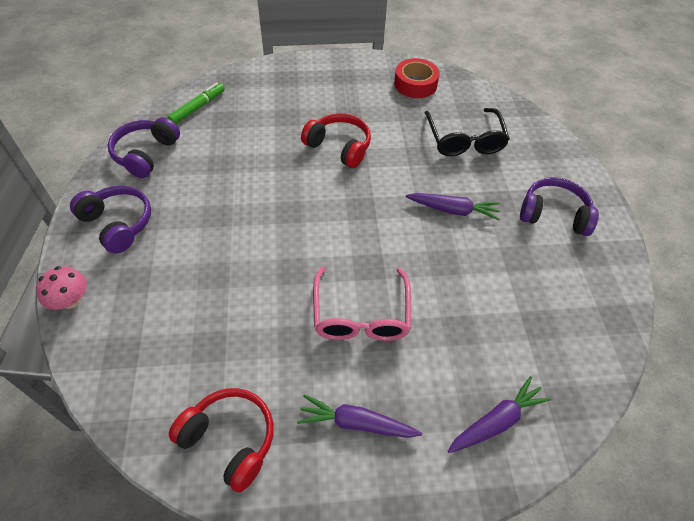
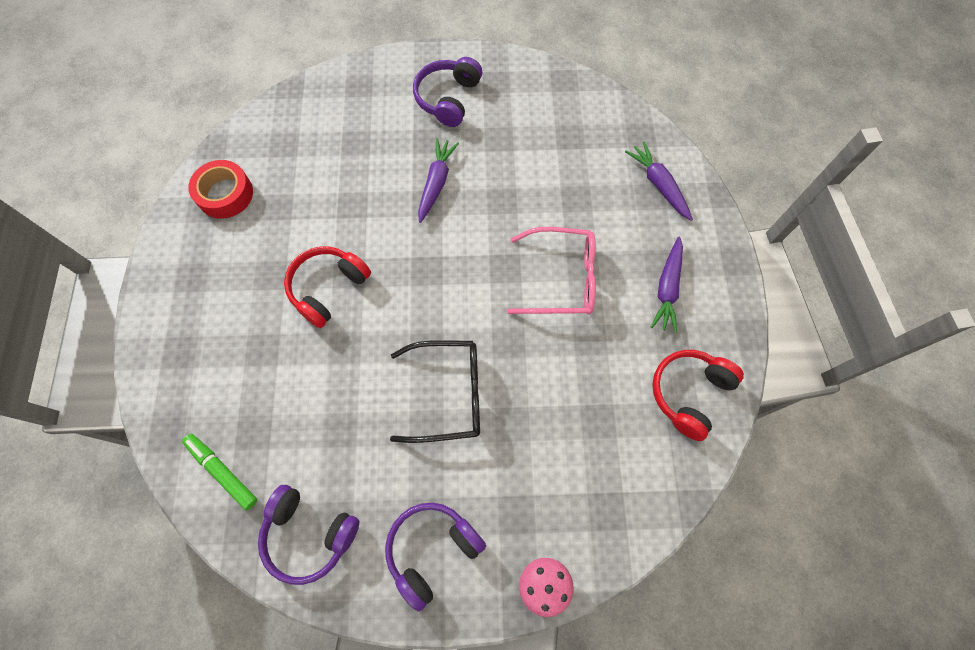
camera: 85 degrees left, 15 degrees up
black glasses [425,108,510,156] -> black glasses moved to [390,340,480,443]

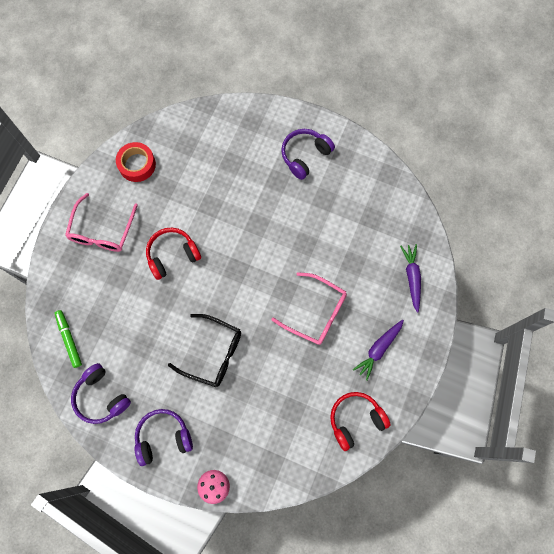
camera: 25 degrees right, 5 degrees up
purple carrot [418,138,459,223] -> none
none -> pink glasses [65,193,138,252]

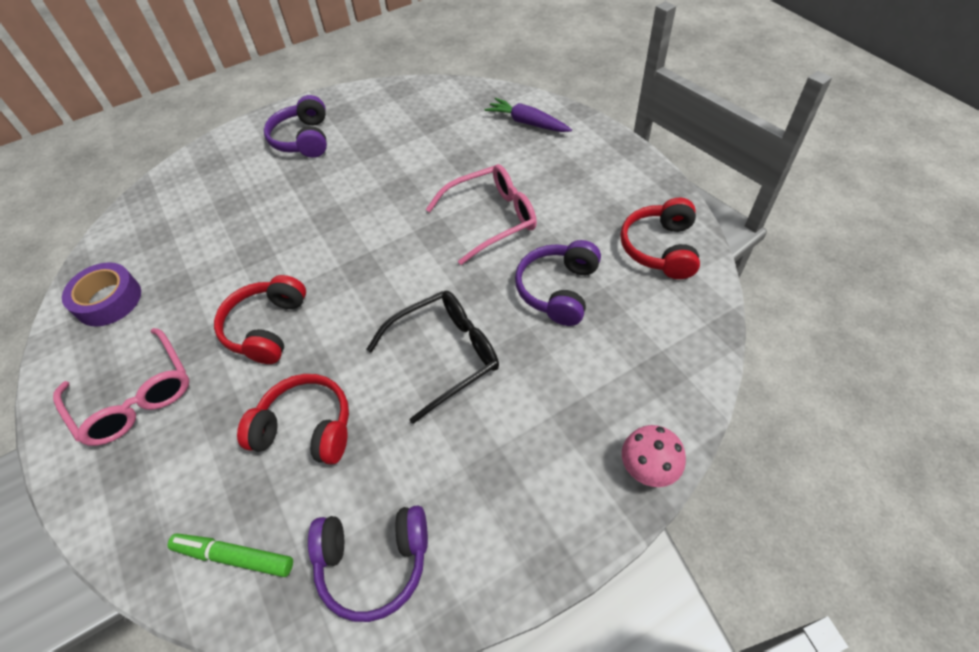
camera: 50 degrees left, 20 degrees down
red tape [116,142,156,182] -> purple tape [62,262,141,327]
purple headphones [135,409,193,466] -> purple headphones moved to [515,240,601,326]
purple carrot [353,320,404,380] -> none
none -> red headphones [237,374,349,465]

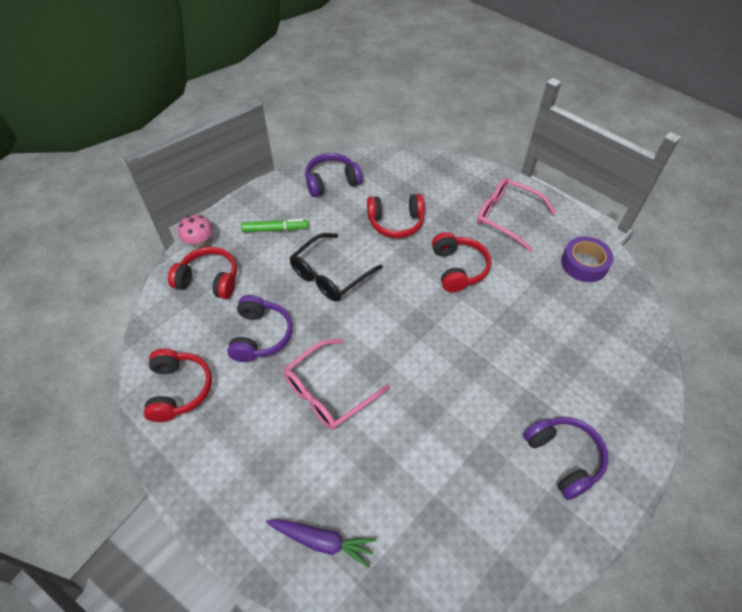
camera: 160 degrees right, 0 degrees up
green marker [167,533,293,577] -> green marker moved to [241,219,309,232]
none -> red headphones [168,247,237,299]

